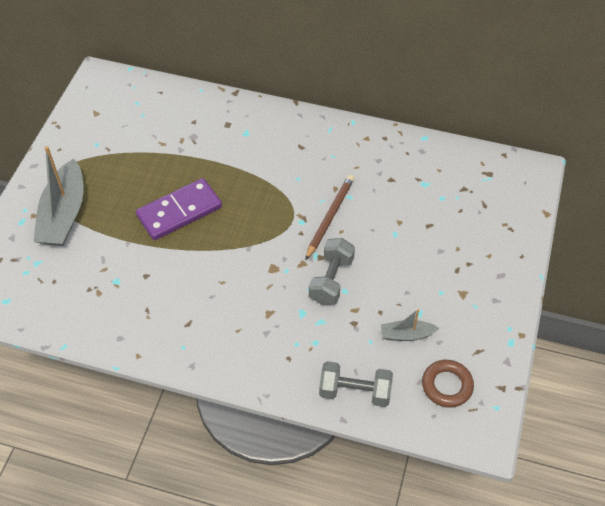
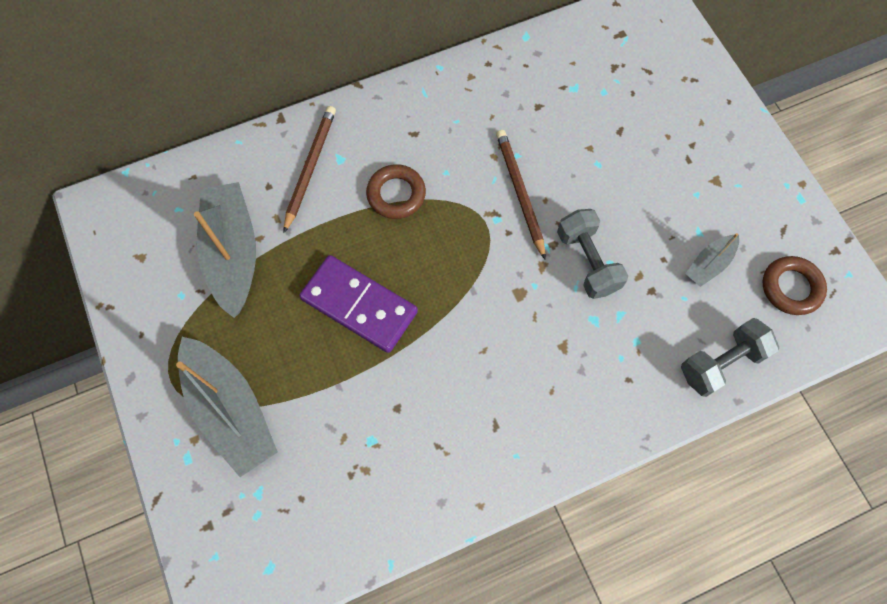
camera: 40 degrees left, 15 degrees up
purple domino [136,178,222,240] -> purple domino turned 75 degrees counterclockwise [299,255,418,353]
none -> grey boat [194,182,256,318]
none -> brown pencil [284,106,336,233]
none -> brown ring [366,164,426,219]

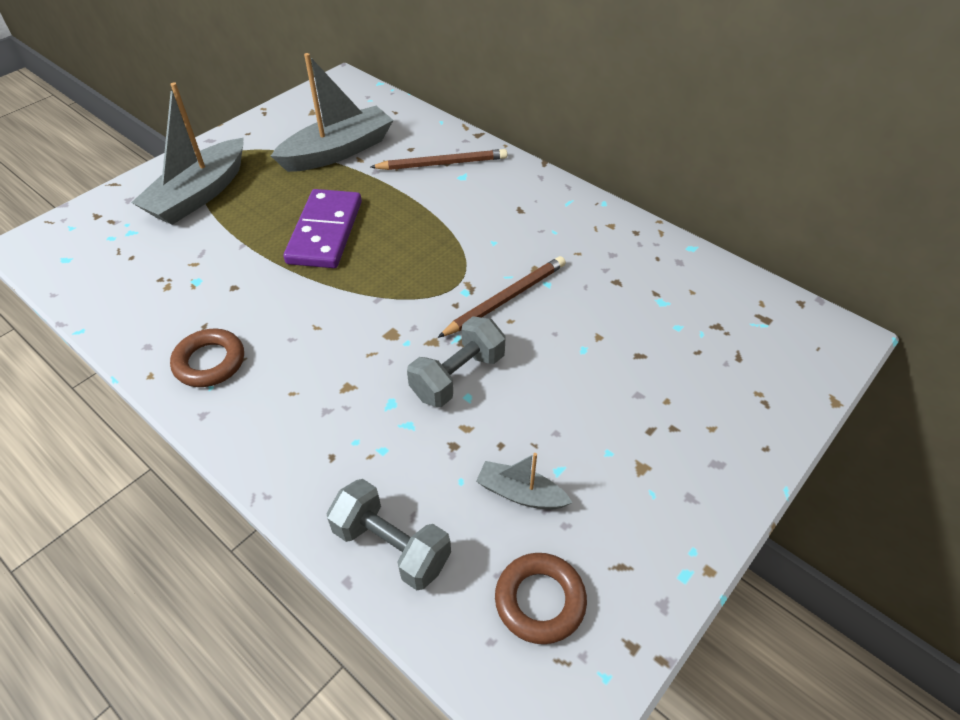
camera: 65 degrees right, 20 degrees down
brown ring [366,164,426,219] -> brown ring moved to [170,329,244,387]

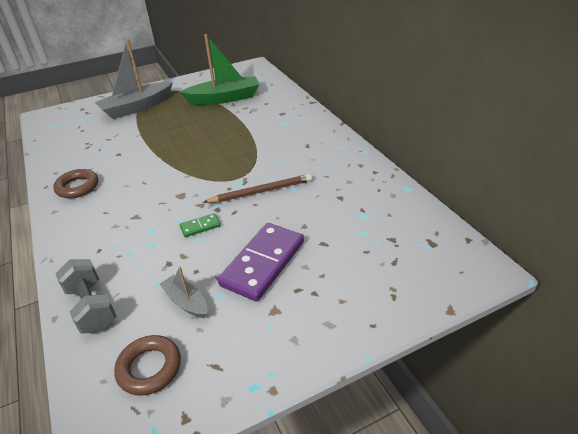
camera: 25 degrees right, 10 degrees down
grey boat [271,53,393,172] -> green boat [179,34,260,105]
purple domino [283,189,362,268] -> purple domino moved to [218,223,304,302]
brown pencil [370,149,507,170] -> none
grey dumbbell [407,316,506,407] -> green domino [180,213,220,237]

